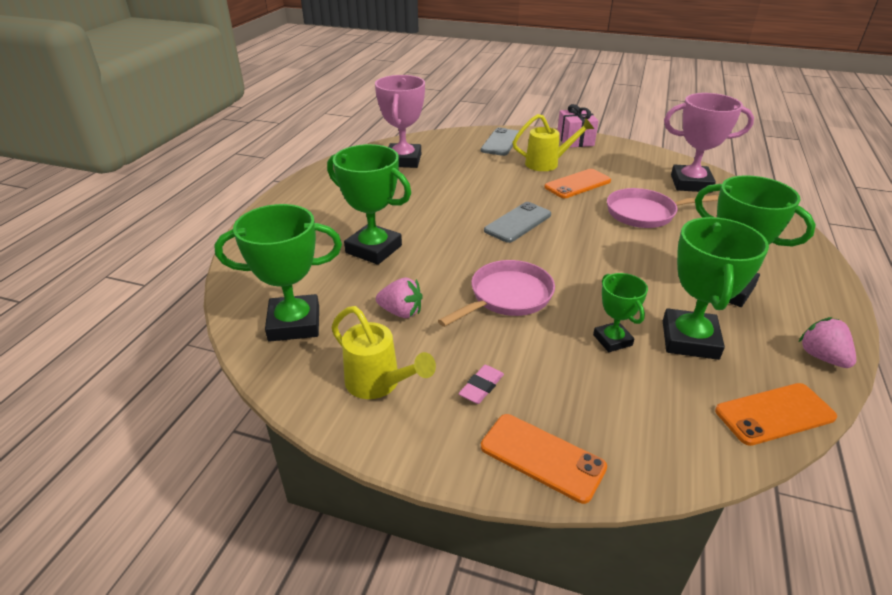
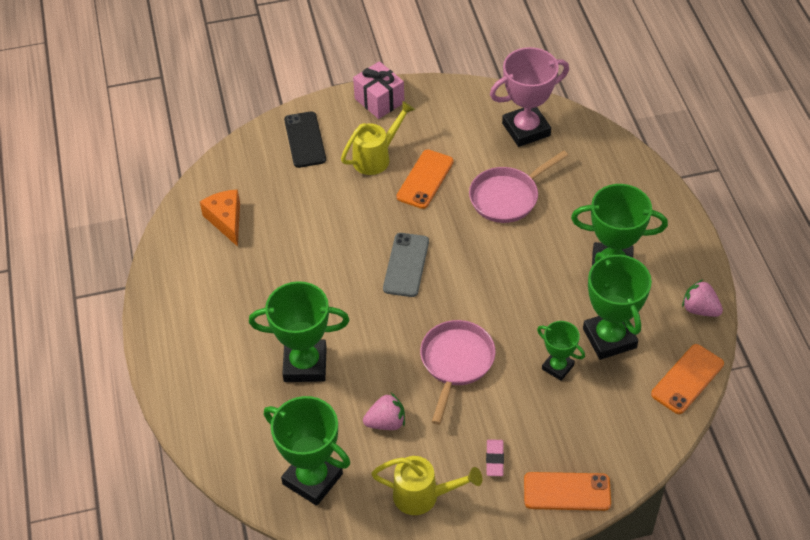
camera: 30 degrees left, 15 degrees up
green trophy [214,204,342,342] -> green trophy turned 75 degrees clockwise [264,396,350,506]
pink trophy [375,75,425,168] -> orange cheese [200,189,240,247]
grey phone [481,127,519,156] -> black phone [284,111,326,168]

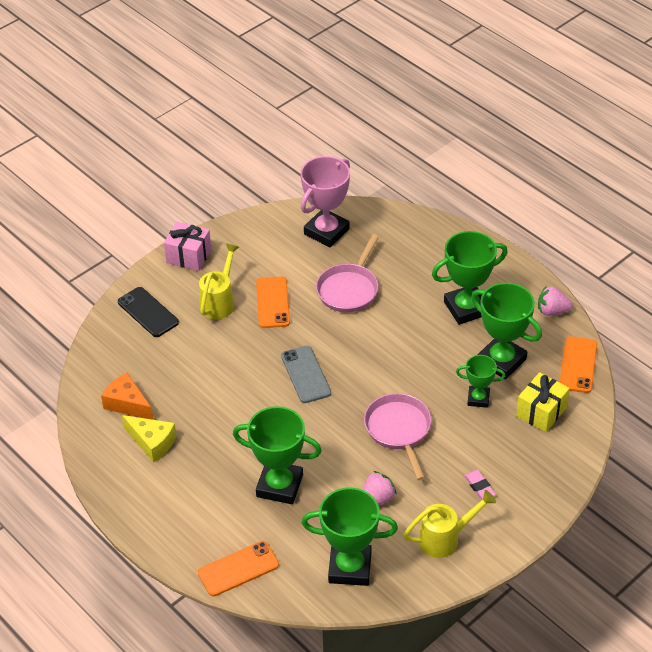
camera: 30 degrees left, 5 degrees down
green trophy [249,281,349,382] -> green trophy turned 45 degrees clockwise [233,406,322,504]
orange phone [524,472,611,511] -> orange phone moved to [198,541,279,596]
none -> yellow cheese [122,415,177,463]
none -> yellow gift [516,372,570,432]

